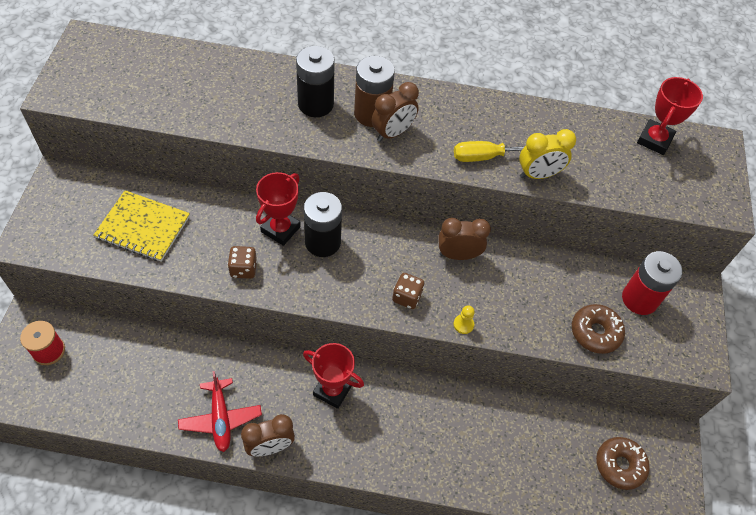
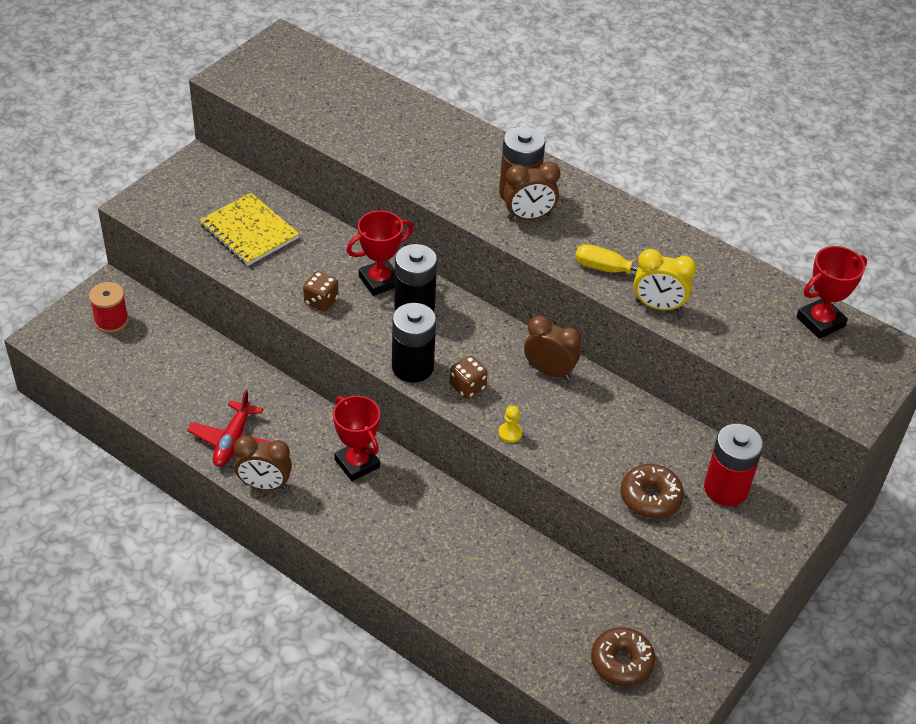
camera: 30 degrees right, 10 degrees down
black battery [296,46,335,117] -> black battery moved to [392,303,436,383]

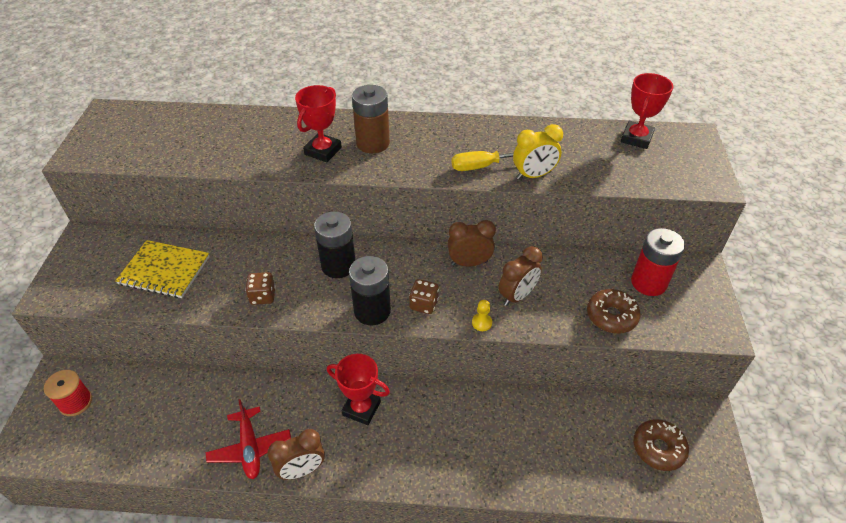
camera: 30 degrees left, 0 degrees up
red trophy [346,210,413,296] -> red trophy moved to [295,85,342,162]
brown clock [503,162,560,220] -> brown clock moved to [498,246,543,306]

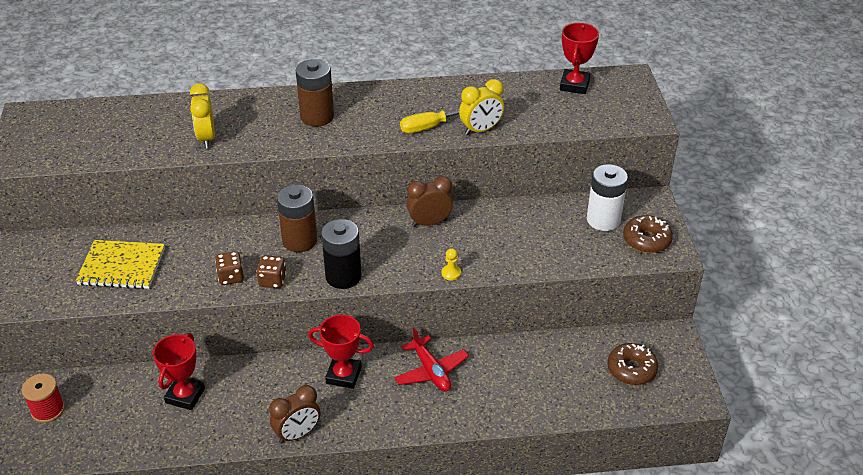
camera: 10 degrees left, 5 degrees down
red plane [206,399,291,479] -> red plane moved to [394,327,469,391]
red trophy [295,85,342,162] -> red trophy moved to [153,333,205,410]
black battery [314,211,355,278] -> brown battery [277,185,317,252]
brown dice [409,279,439,314] -> brown dice moved to [256,255,287,288]
brown clock [498,246,543,306] -> none
brown donut [587,289,640,333] -> brown donut moved to [623,215,673,253]
red battery [631,228,685,296] -> white battery [587,164,628,231]
none -> yellow clock [190,83,215,148]

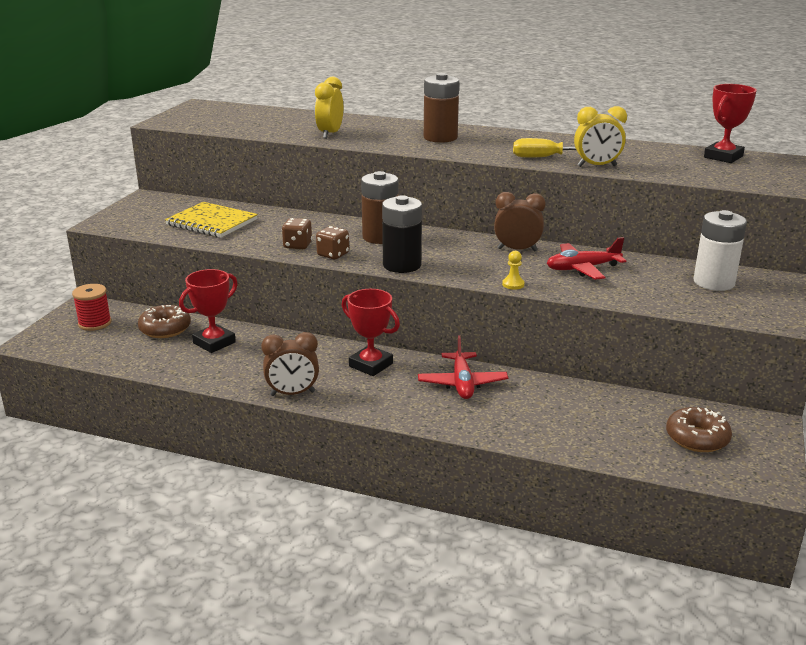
camera: 25 degrees right, 15 degrees down
brown donut [623,215,673,253] -> brown donut moved to [138,305,191,338]
none -> red plane [547,237,626,280]

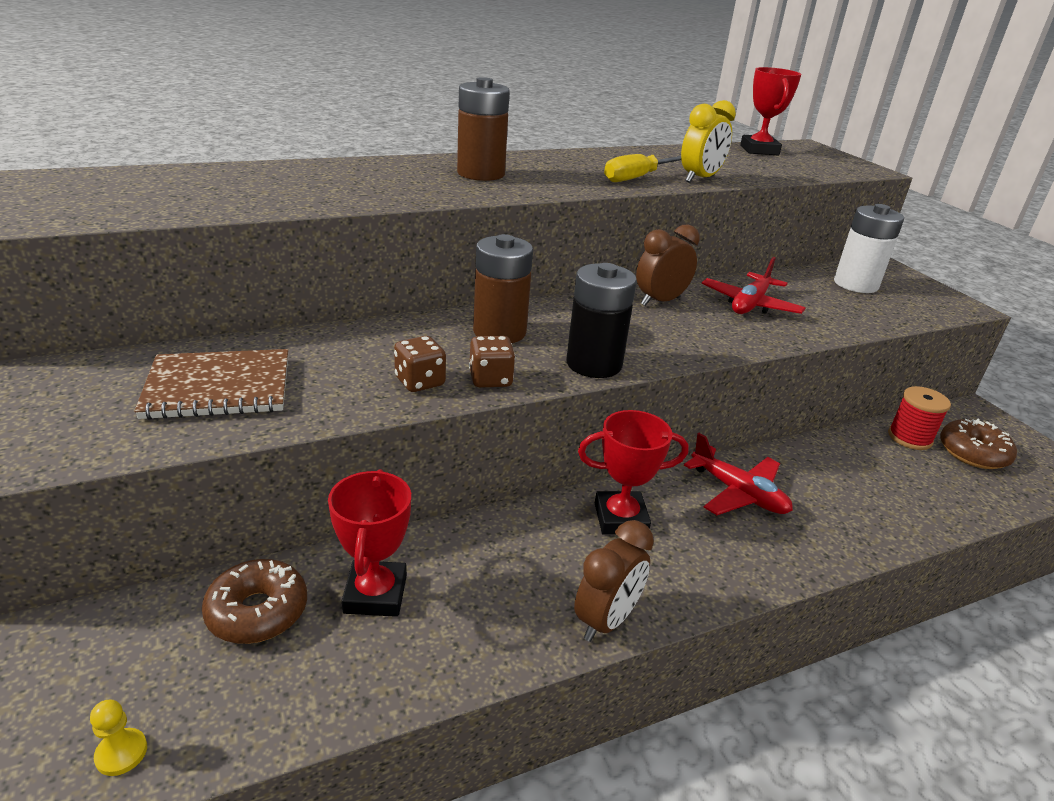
camera: 45 degrees left, 5 degrees up
red spool [72,284,112,331] -> red spool moved to [888,386,951,450]
yellow notebook [165,202,258,238] -> brown notebook [134,349,288,420]
yellow clock [315,77,343,139] -> none
yellow pawn [502,251,525,290] -> yellow pawn moved to [90,700,147,776]

